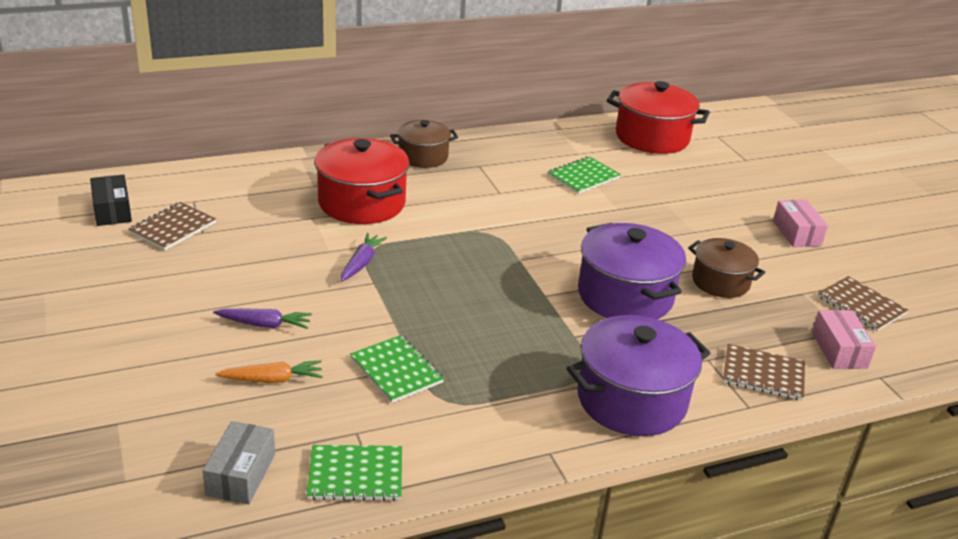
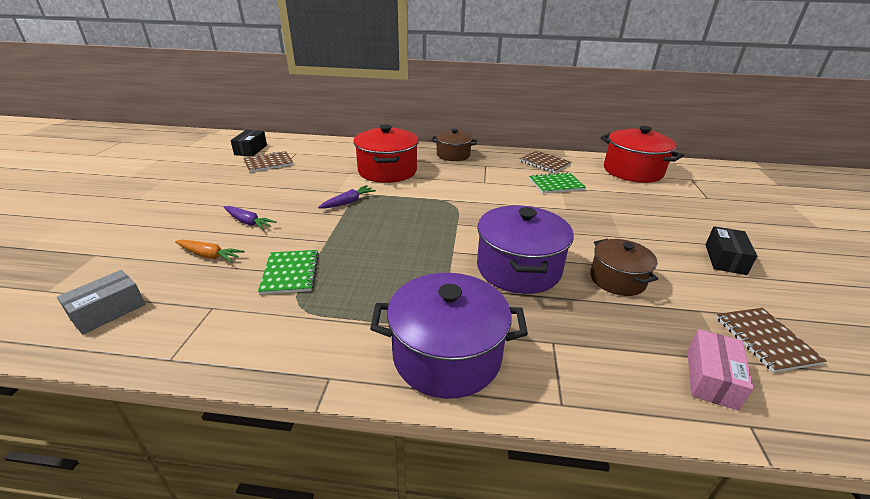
camera: 30 degrees right, 0 degrees up
green notebook [307,445,402,501] -> none
brown notebook [723,344,805,400] -> brown notebook moved to [520,151,571,173]
pink box [773,200,828,247] -> black box [705,226,757,275]

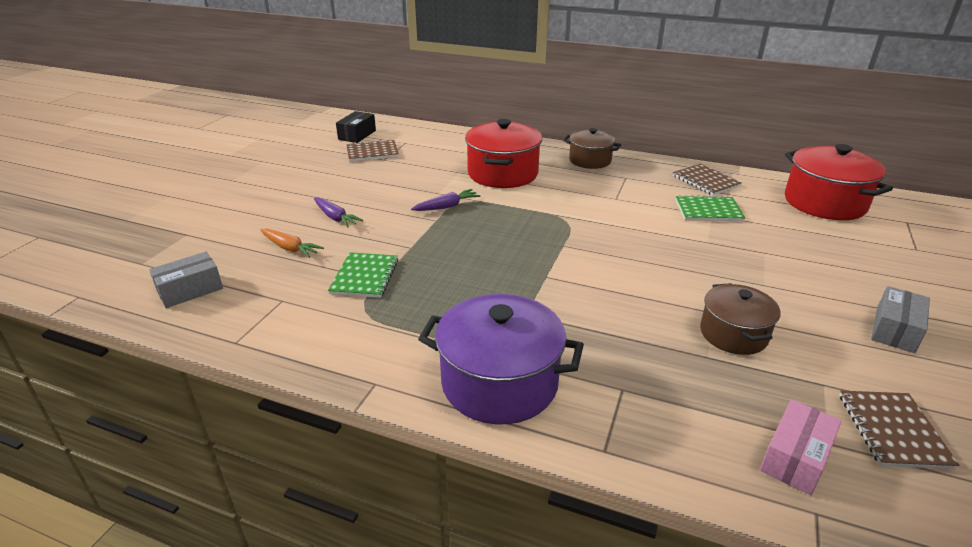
camera: 15 degrees right, 0 degrees up
purple pot [477,205,574,294] -> none
black box [705,226,757,275] -> grey box [871,286,930,353]

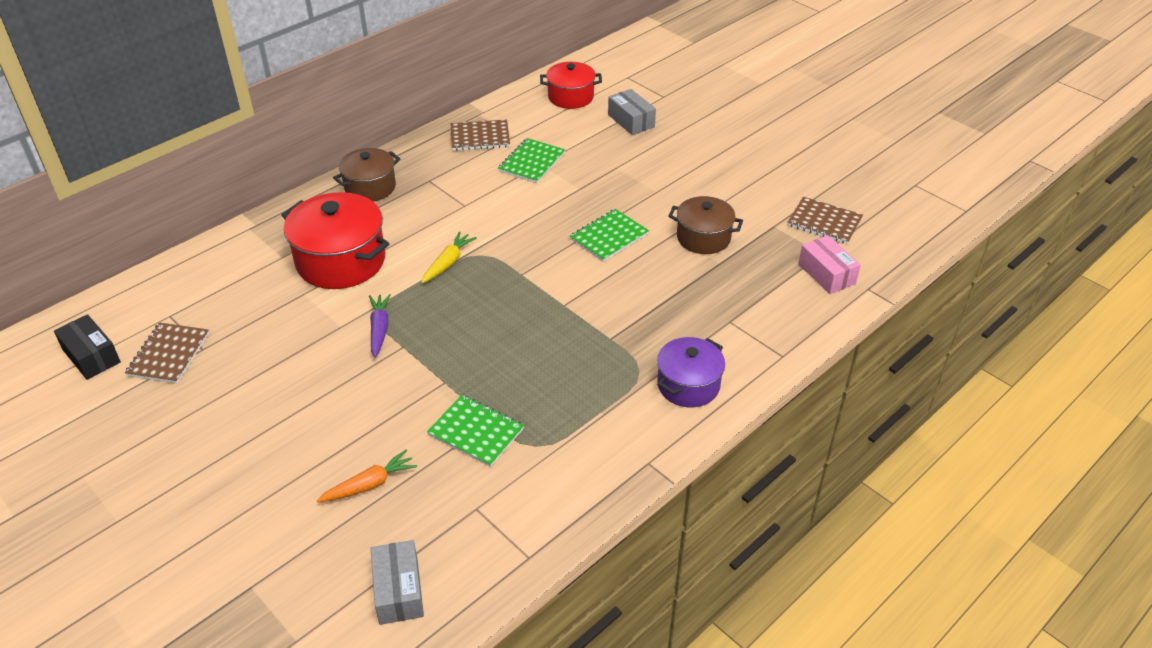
camera: 65 degrees left, 10 degrees up
purple carrot [314,197,363,228] -> none
purple pot [418,294,584,424] -> purple pot [657,337,725,408], size x0.62
red pot [785,144,893,220] -> red pot [540,62,602,109], size x0.62
grey box [871,286,930,353] -> grey box moved to [608,89,656,135]
none -> yellow carrot [421,231,477,283]
none -> green notebook [570,209,649,262]

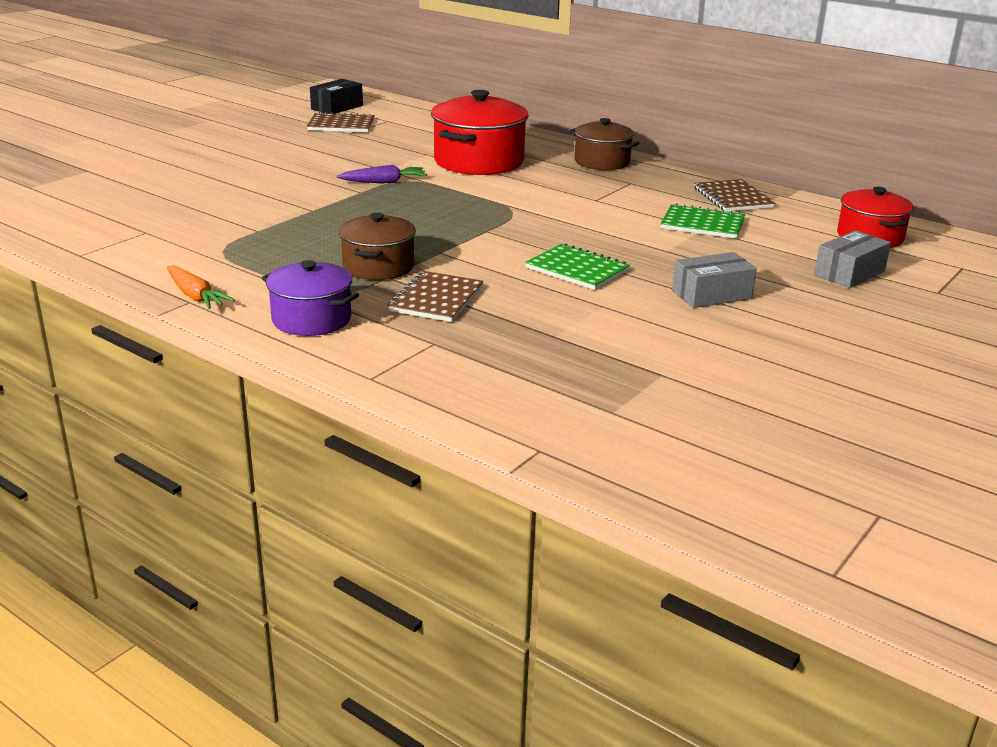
camera: 80 degrees right, 15 degrees down
orange carrot [316,450,417,503] -> orange carrot moved to [167,266,235,309]
grey box [370,540,424,625] -> grey box moved to [672,252,757,308]
yellow carrot [421,231,477,283] -> none
green notebook [427,395,524,467] -> none
brown pot [668,196,743,254] -> brown pot moved to [339,212,416,280]
brown notebook [787,197,863,244] -> brown notebook moved to [388,271,484,322]
pink box [798,235,861,294] -> none

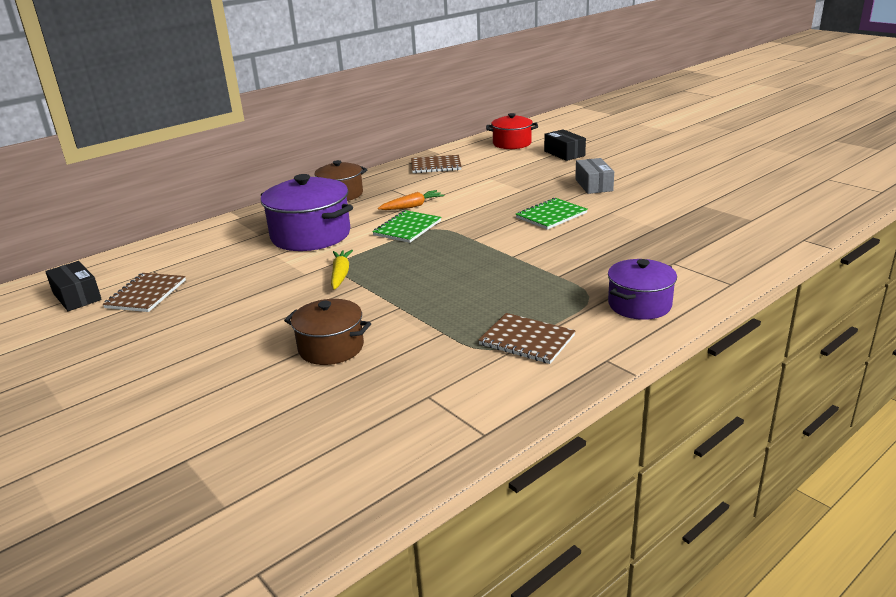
camera: 75 degrees left, 0 degrees up
orange carrot [167,266,235,309] -> orange carrot moved to [378,190,444,210]
purple carrot [337,165,427,184] -> yellow carrot [331,250,353,290]
brown pot [339,212,416,280] -> brown pot moved to [284,299,371,365]
brown notebook [388,271,484,322] -> brown notebook moved to [478,313,576,364]
red pot [431,90,529,175] -> purple pot [261,174,353,251]
green notebook [661,203,745,239] -> green notebook moved to [372,210,441,243]
grey box [814,230,891,288] -> black box [544,129,586,161]

